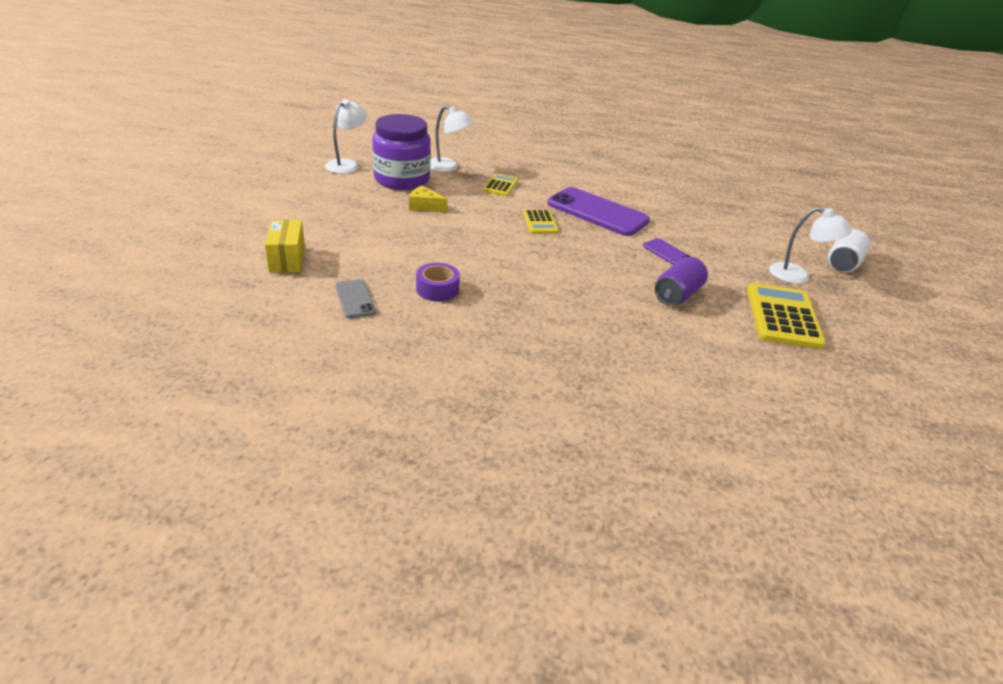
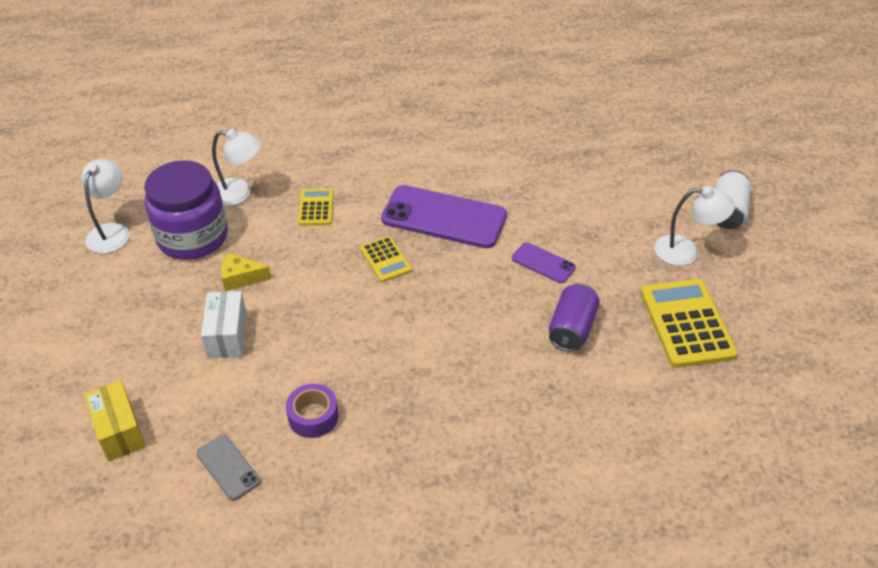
camera: 15 degrees left, 10 degrees up
none -> white box [201,291,247,358]

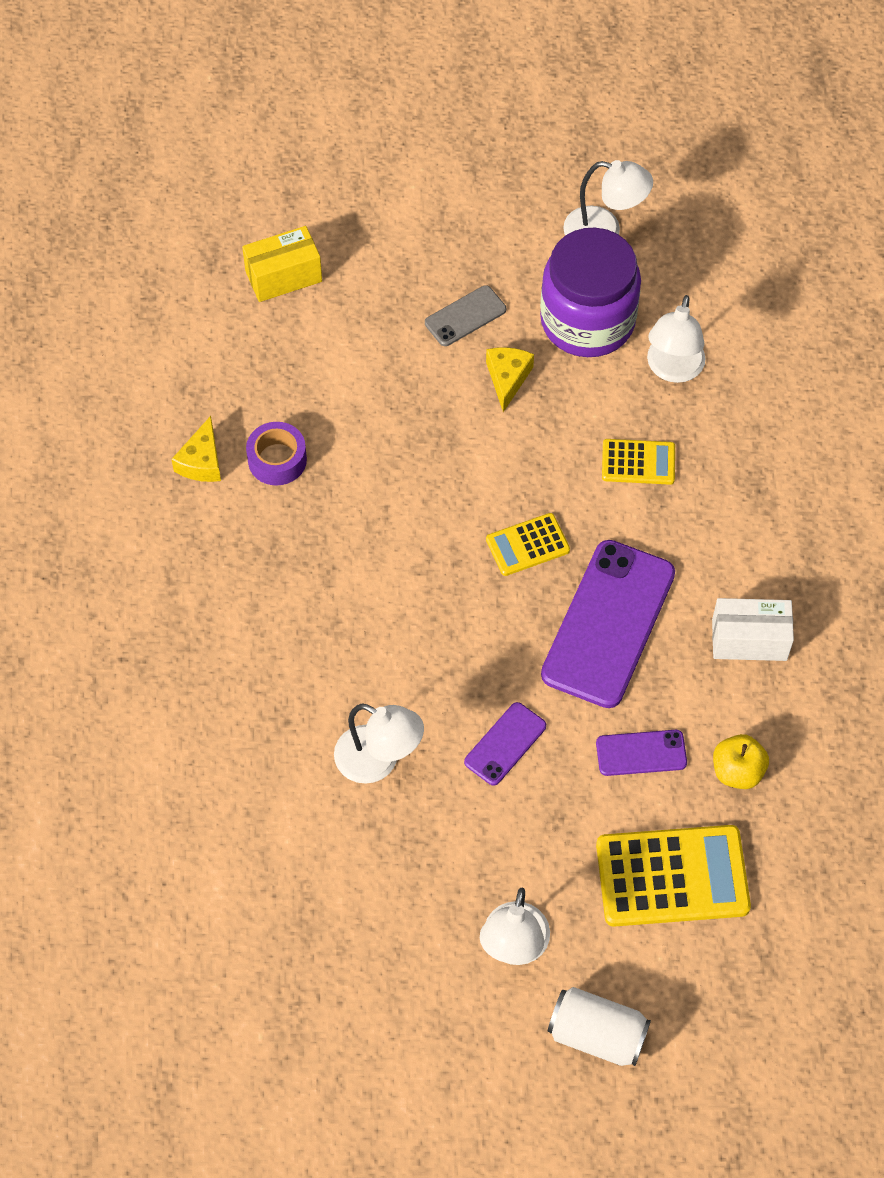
camera: 95 degrees right, 15 degrees up
grey phone [196,435,261,501] -> grey phone moved to [425,285,506,346]
white box [201,291,247,358] -> white box moved to [712,598,794,661]
purple can [549,283,600,352] -> white lamp [334,704,424,784]
yellow calculator [641,279,738,368] -> yellow calculator moved to [596,825,751,927]
none -> yellow cheese [171,416,221,482]
none -> purple phone [596,730,687,776]
none -> yellow apple [713,734,769,789]

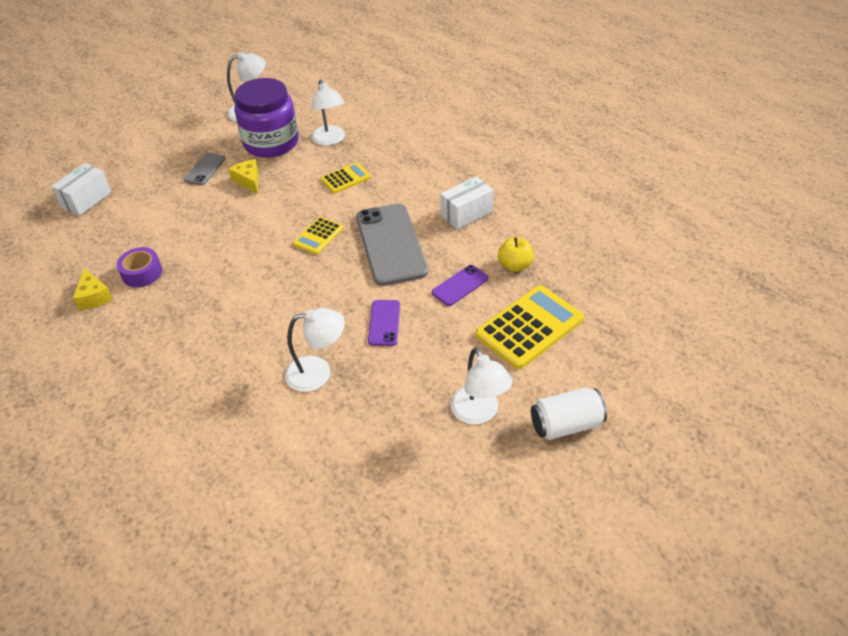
camera: 35 degrees left, 15 degrees down
yellow box [242,226,322,302] -> white box [51,163,112,216]
purple phone [541,540,675,708] -> grey phone [356,204,428,286]

